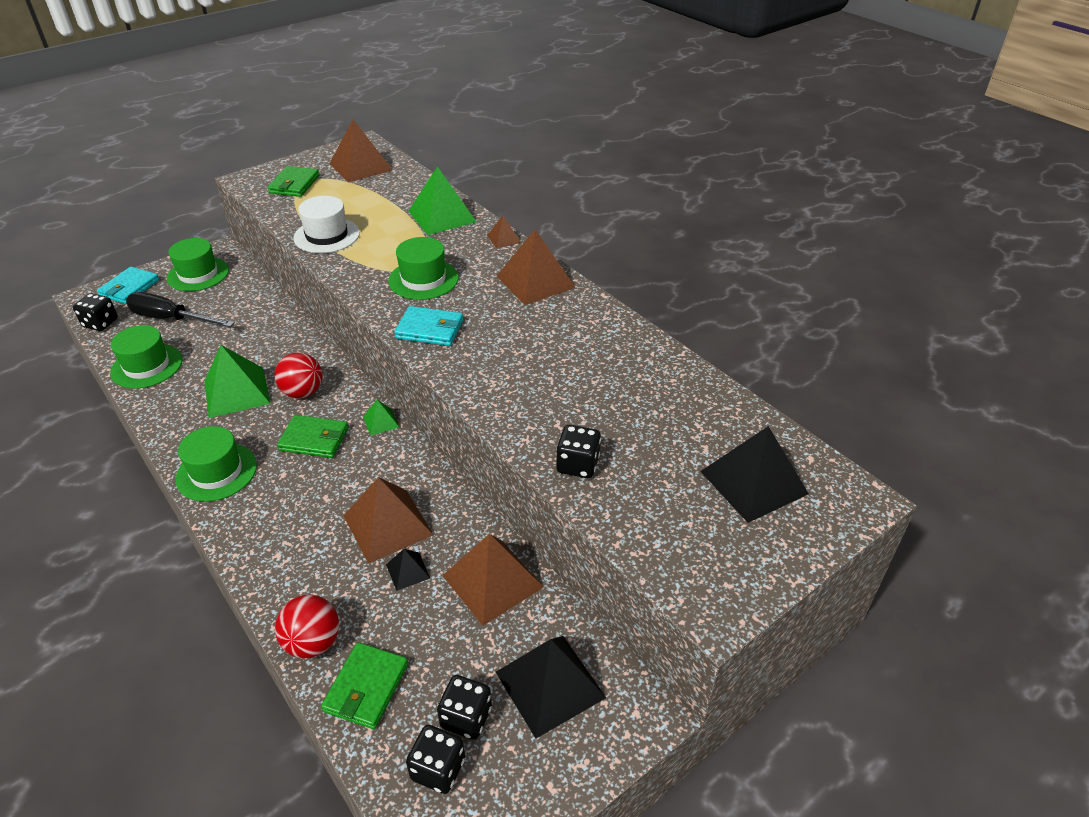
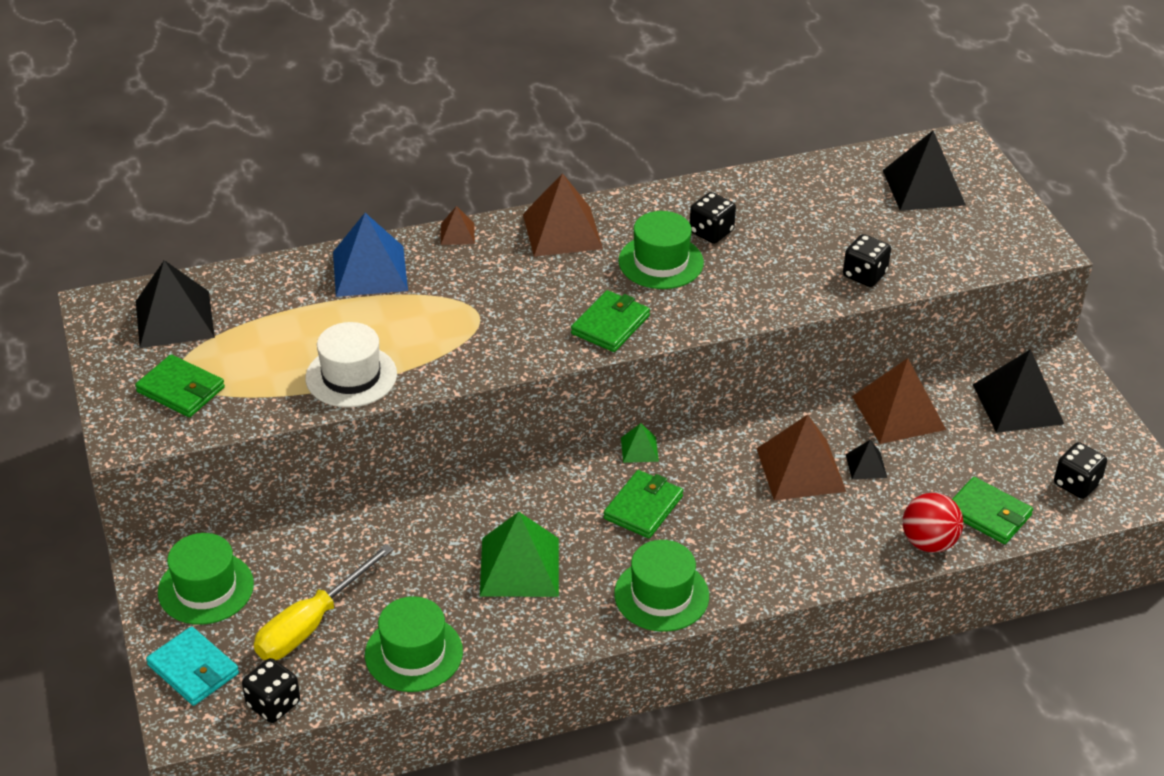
camera: 70 degrees left, 0 degrees up
black screwdriver [126,292,235,327] -> yellow screwdriver [254,544,394,660]
red ball [274,352,323,398] -> none
brown pyramid [329,119,392,183] -> black pyramid [136,260,215,348]
green hat [388,237,459,300] -> green hat moved to [619,211,704,289]
turquoise wallet [394,306,463,346] -> green wallet [571,290,650,352]
green pyramid [408,166,476,235] -> blue pyramid [333,213,408,297]
black dice [437,675,492,740] -> black dice moved to [690,192,736,244]

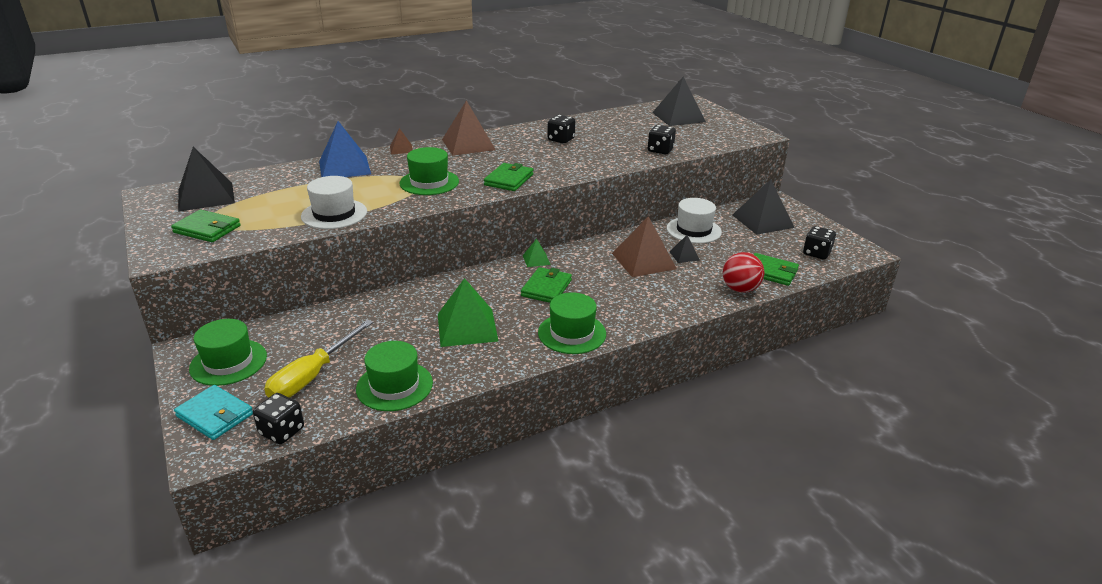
camera: 10 degrees left, 10 degrees down
green hat [619,211,704,289] -> green hat moved to [400,147,459,195]
brown pyramid [852,358,946,444] -> white hat [667,198,722,244]

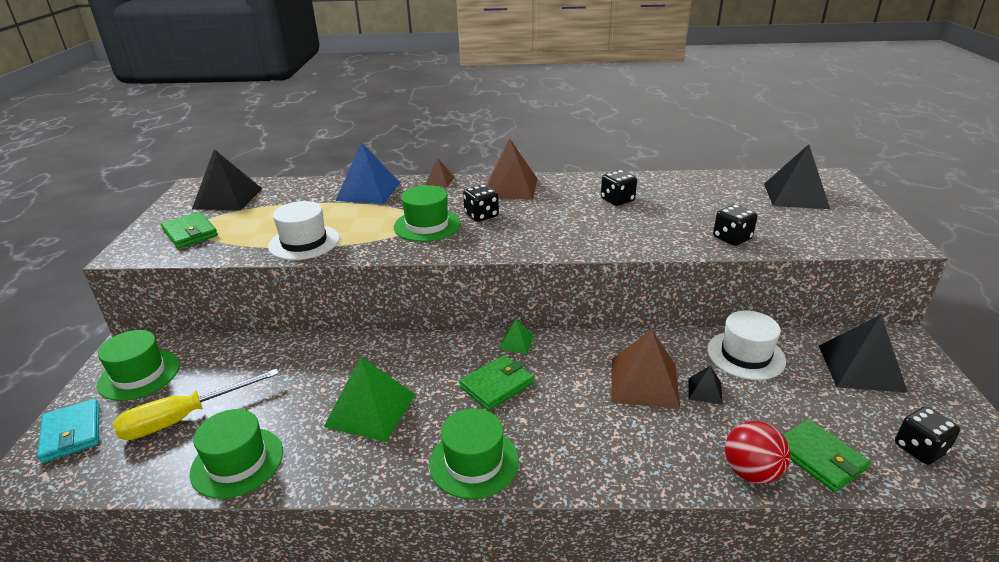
camera: 30 degrees right, 0 degrees up
black dice [253,393,304,444] -> black dice moved to [463,184,499,222]
green wallet [484,163,534,191] -> none

